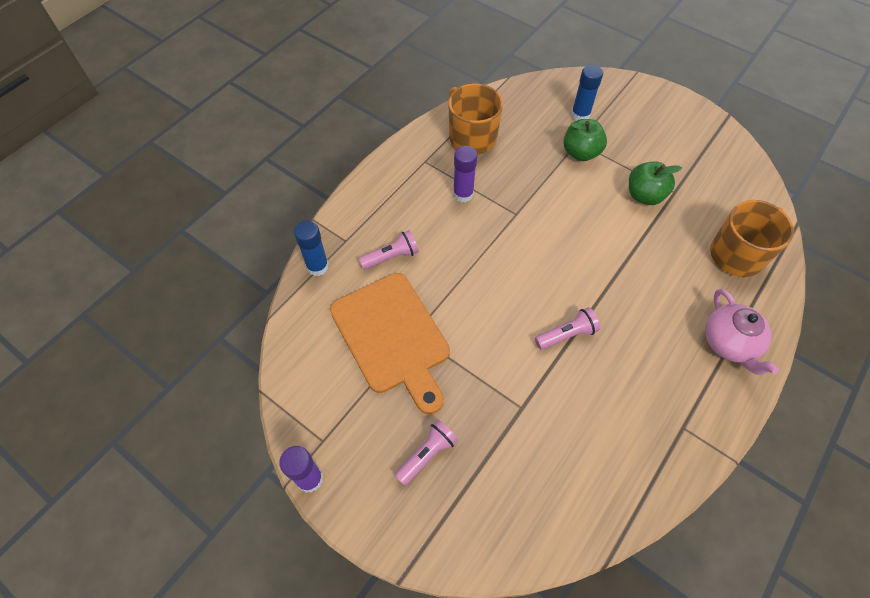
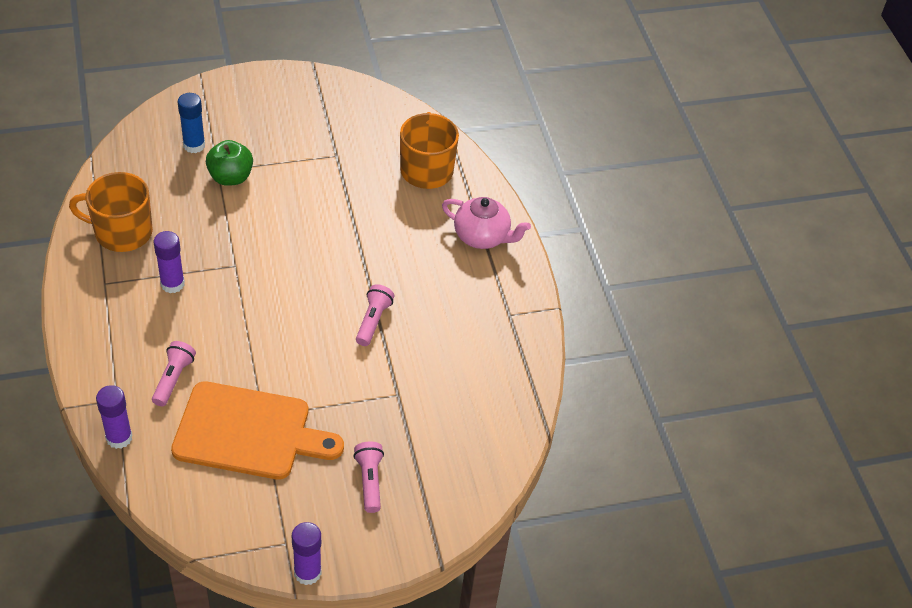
camera: 55 degrees left, 10 degrees down
blue glue stick [294,221,329,276] -> purple glue stick [96,385,133,449]
green apple [629,161,682,205] -> none

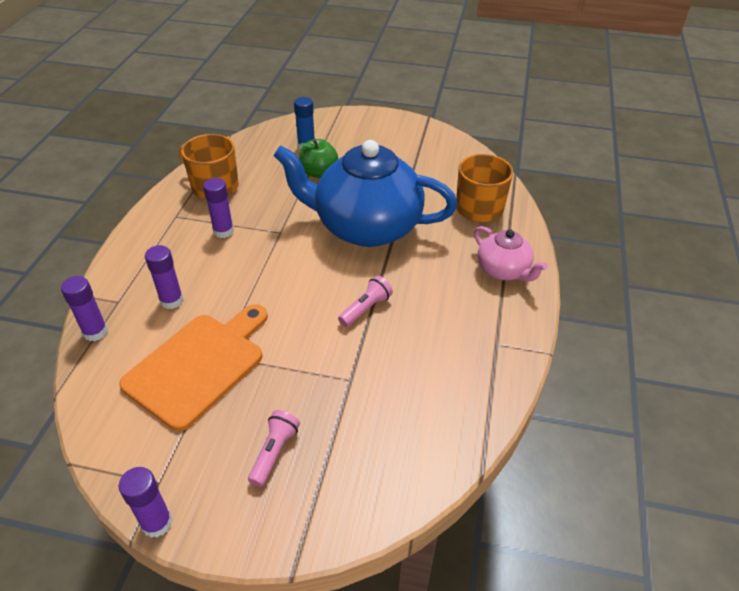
camera: 30 degrees right, 5 degrees down
pink flashlight [152,341,196,406] -> purple glue stick [145,245,183,309]
orange cutting board [171,381,344,480] -> orange cutting board turned 90 degrees counterclockwise [119,304,268,431]
none -> blue teapot [273,140,457,247]

